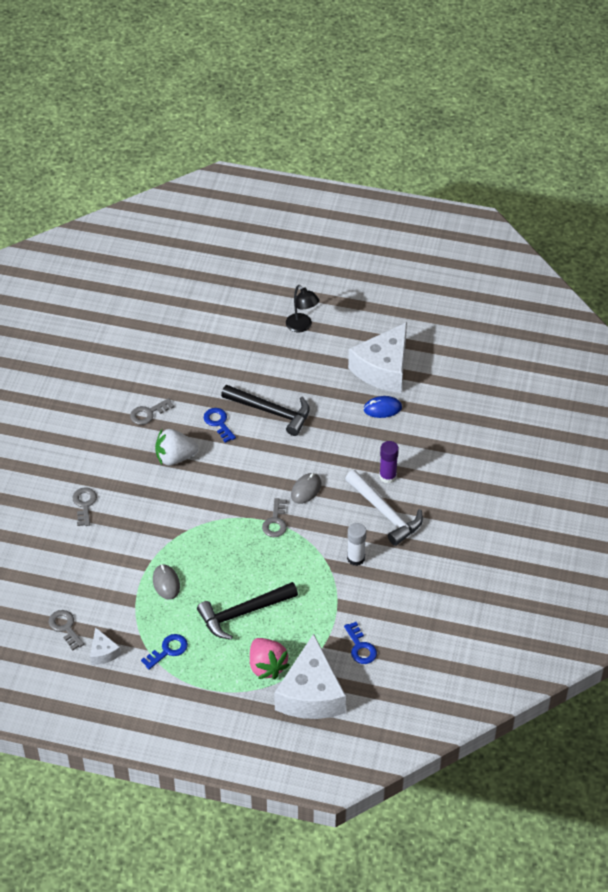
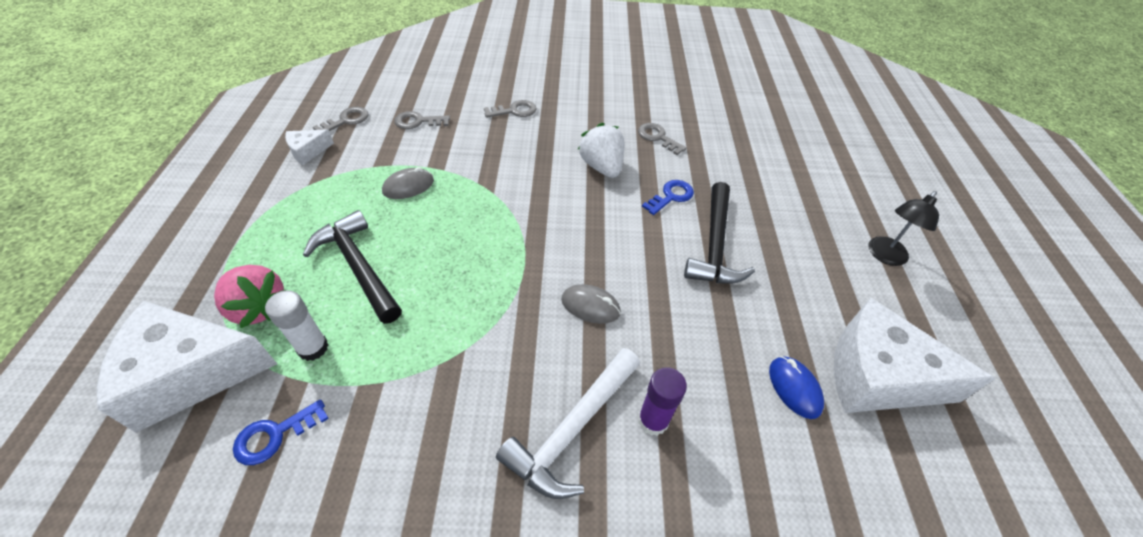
camera: 75 degrees right, 0 degrees up
blue key [141,634,188,670] -> none
pink strawberry [250,638,290,679] -> pink strawberry turned 105 degrees counterclockwise [214,265,285,328]
grey key [262,498,287,537] -> grey key moved to [394,111,450,129]
white glue stick [347,523,366,566] -> white glue stick moved to [265,290,328,361]

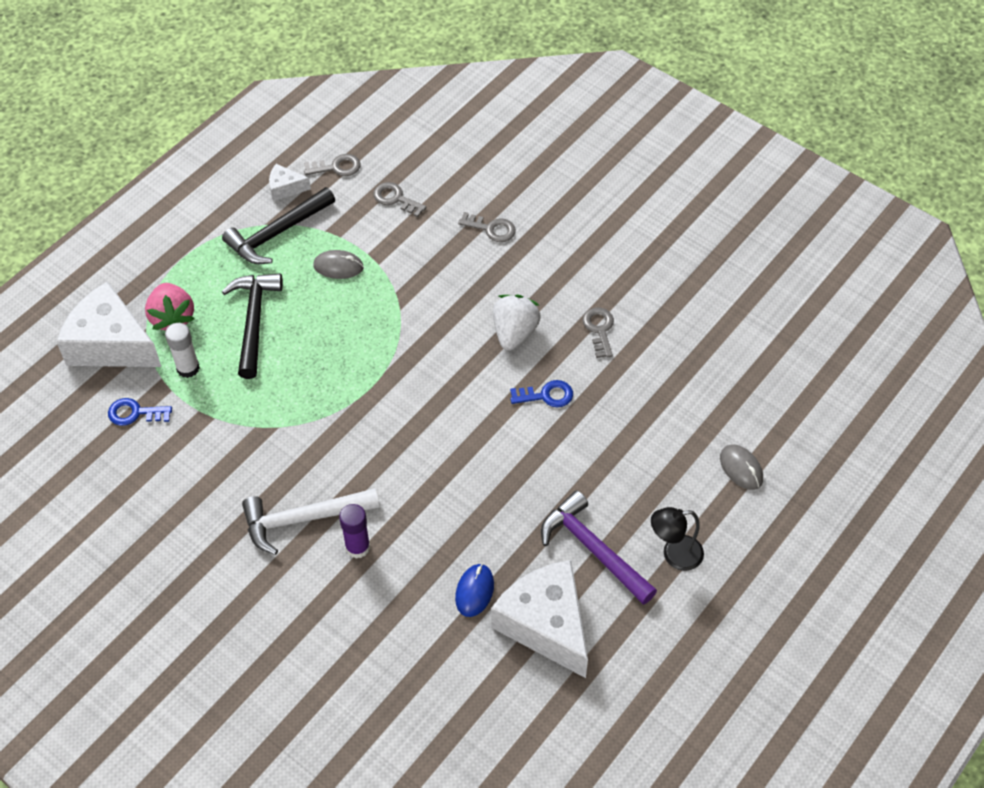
camera: 40 degrees right, 5 degrees up
grey mouse [561,284,621,324] -> grey mouse moved to [720,445,763,490]
black hammer [684,182,755,284] -> black hammer moved to [222,187,335,264]
none -> purple hammer [541,491,657,605]

